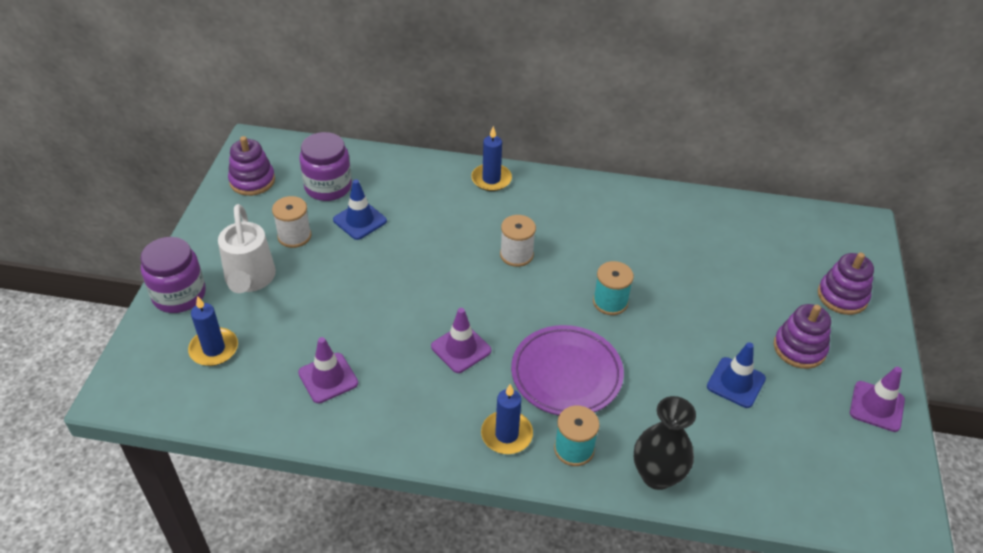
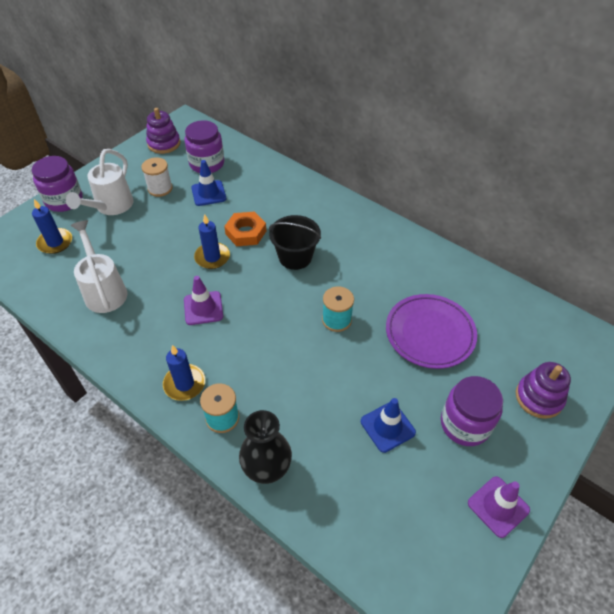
camera: 30 degrees right, 5 degrees up
purple traffic cone [298,337,358,403] -> white watering can [70,220,128,313]
blue candle [471,126,512,191] -> blue candle moved to [194,214,230,269]
white spool [500,215,536,267] -> black bucket [269,215,321,270]
purple plate [511,325,624,415] -> purple plate moved to [386,294,477,369]
purple stacking toy [774,304,831,369] -> purple jar [441,376,503,446]
none -> orange nut [224,212,266,246]

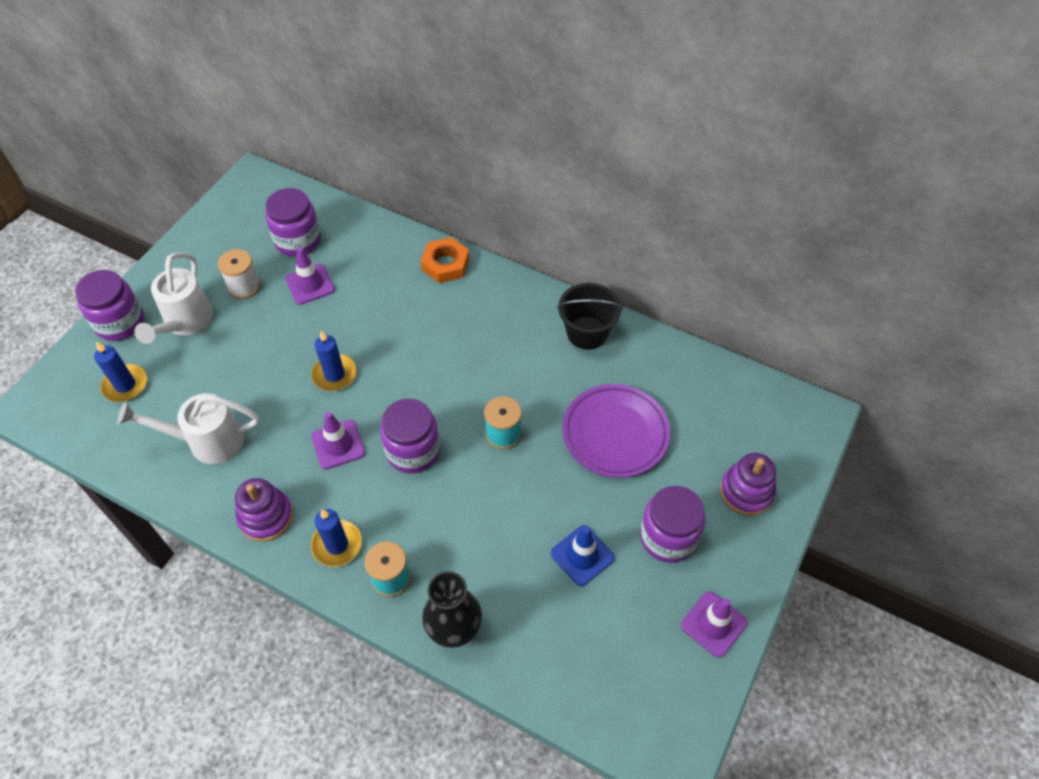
camera: 10 degrees left, 5 degrees up
white watering can [70,220,128,313] -> white watering can turned 60 degrees counterclockwise [117,393,259,464]
purple stacking toy [146,108,180,154] -> purple stacking toy moved to [235,478,293,542]
blue traffic cone [191,160,226,206] -> purple traffic cone [285,248,335,305]
orange nut [224,212,266,246] -> orange nut moved to [421,237,470,283]
black bucket [269,215,321,270] -> black bucket moved to [557,283,622,350]
none -> purple jar [380,399,440,474]

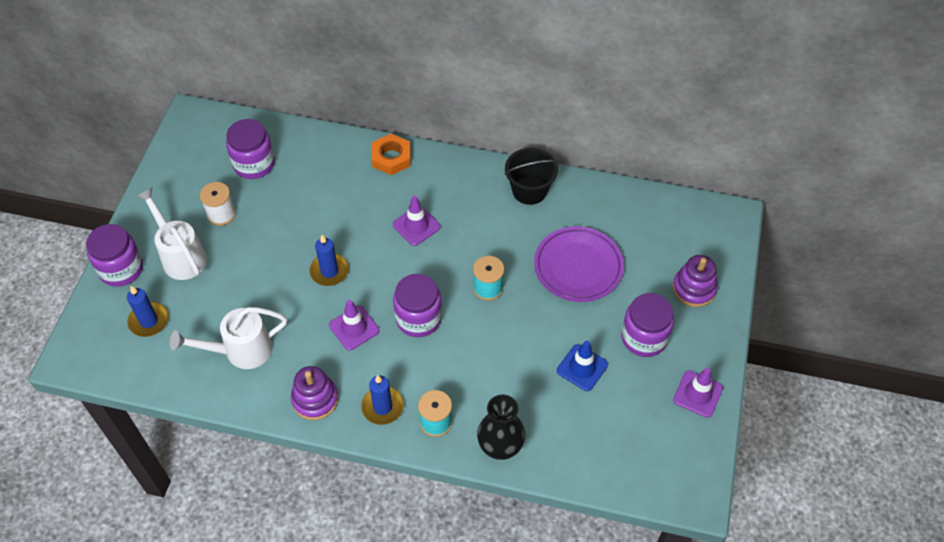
camera: 15 degrees left, 0 degrees up
white watering can [134,252,213,344] -> white watering can turned 150 degrees clockwise [136,188,207,280]
purple traffic cone [285,248,335,305] -> purple traffic cone moved to [393,196,441,246]

